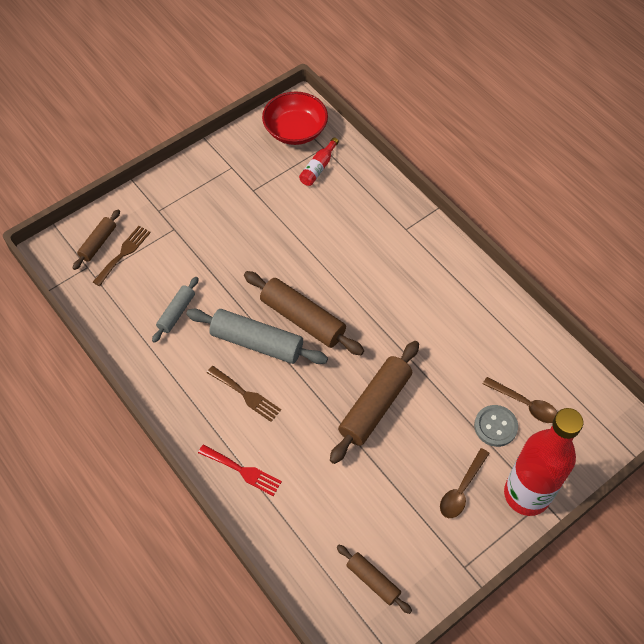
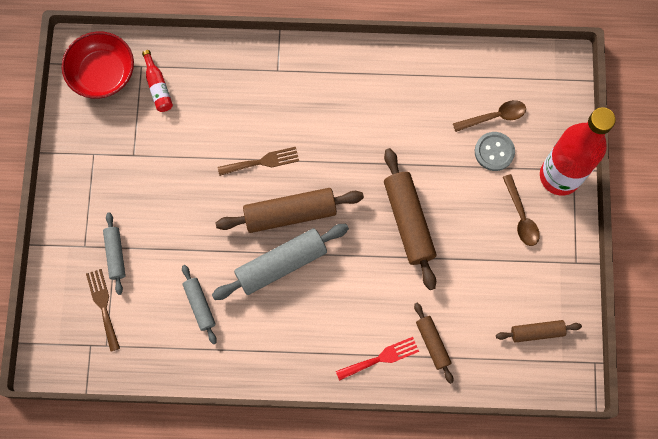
camera: 50 degrees left, 15 degrees up
brown rolling pin [73,210,120,270] -> brown rolling pin moved to [414,302,453,384]
brown fork [207,366,281,422] -> brown fork moved to [218,147,299,176]
none -> grey rolling pin [103,212,126,295]

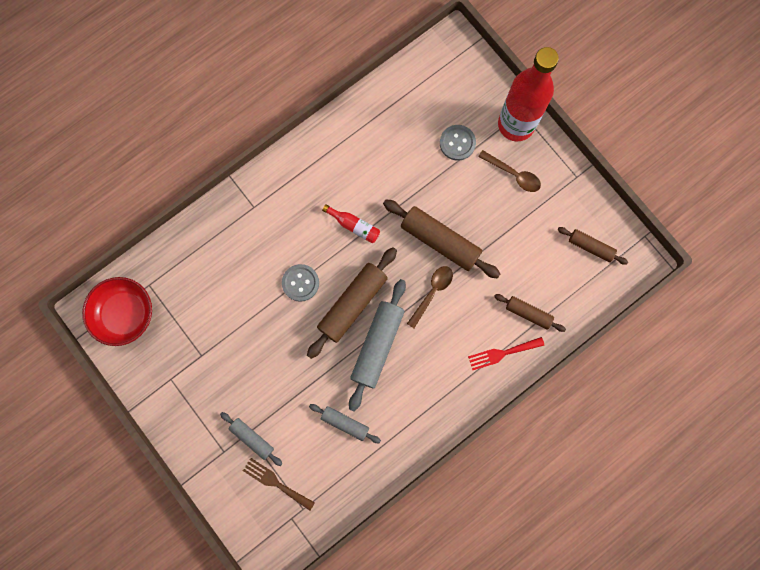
camera: 40 degrees left, 5 degrees up
red bottle [142,50,173,112] -> red bottle moved to [322,204,380,243]
brown fork [218,147,299,176] -> grey button [282,264,319,302]
red fork [336,337,419,381] -> red fork turned 135 degrees counterclockwise [468,337,544,370]
brown spoon [453,100,526,132] -> brown spoon moved to [407,266,453,328]
brown rolling pin [496,320,582,343] -> brown rolling pin turned 75 degrees clockwise [557,227,628,265]

